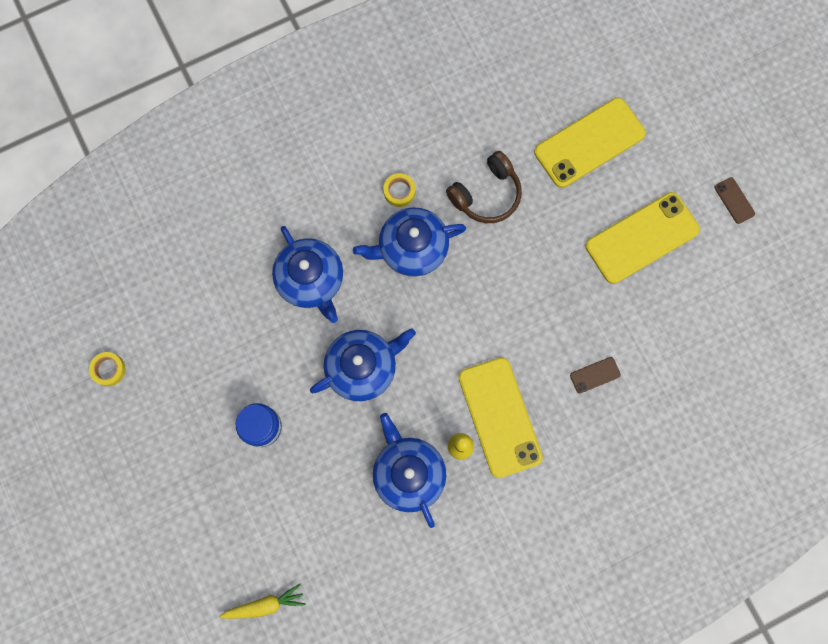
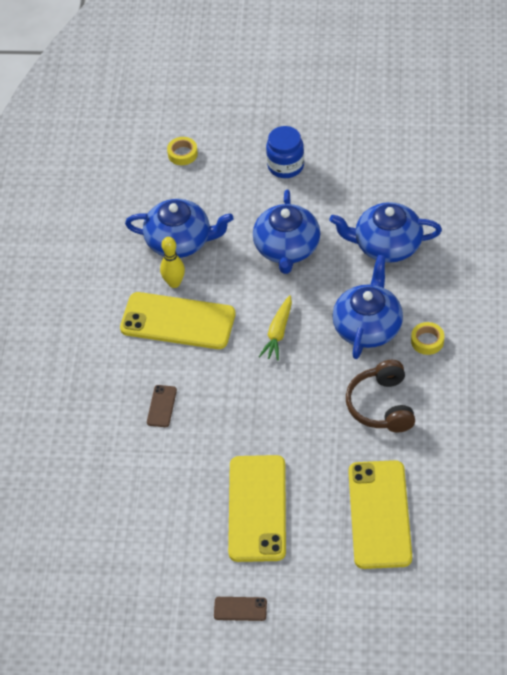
camera: 125 degrees right, 25 degrees down
yellow tape [89,352,126,386] -> yellow tape moved to [167,137,198,165]
yellow carrot [219,584,306,619] -> yellow carrot moved to [259,295,292,361]

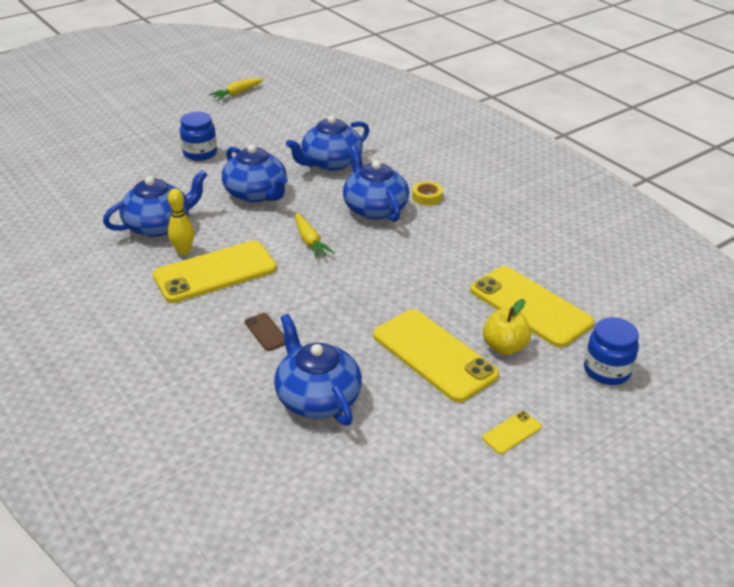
camera: 45 degrees left, 15 degrees down
yellow tape [167,137,198,165] -> none
brown phone [214,597,267,621] -> yellow phone [482,411,542,454]
brown headphones [346,360,415,433] -> none
none -> yellow carrot [209,78,264,100]
none -> blue teapot [274,314,362,426]
none -> yellow apple [483,299,531,355]
none -> blue jar [584,317,639,385]

